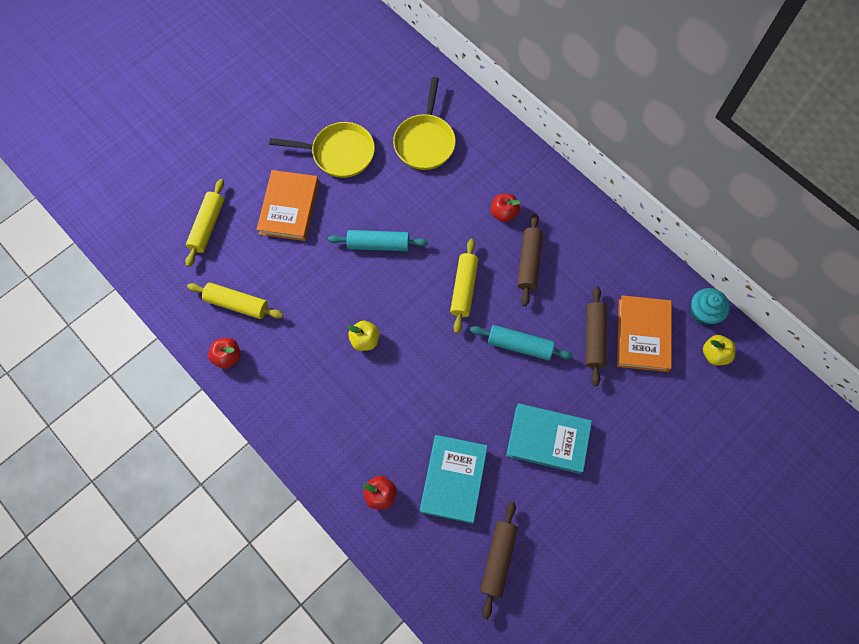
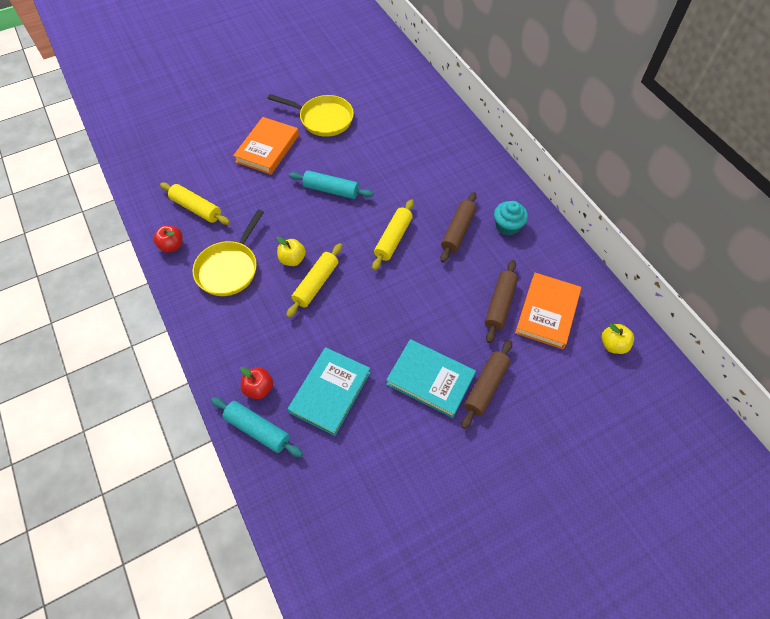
camera: 15 degrees right, 10 degrees down
yellow rolling pin [185,179,224,267] -> yellow rolling pin moved to [286,243,342,318]
yellow pan [393,77,456,170] -> yellow pan moved to [193,209,264,296]
turquoise rolling pin [470,325,573,361] -> turquoise rolling pin moved to [211,397,303,457]
brown rolling pin [480,502,518,619] -> brown rolling pin moved to [462,340,512,429]
red apple [491,194,521,222] -> none
turquoise cupcake [691,288,730,325] -> turquoise cupcake moved to [494,201,528,236]

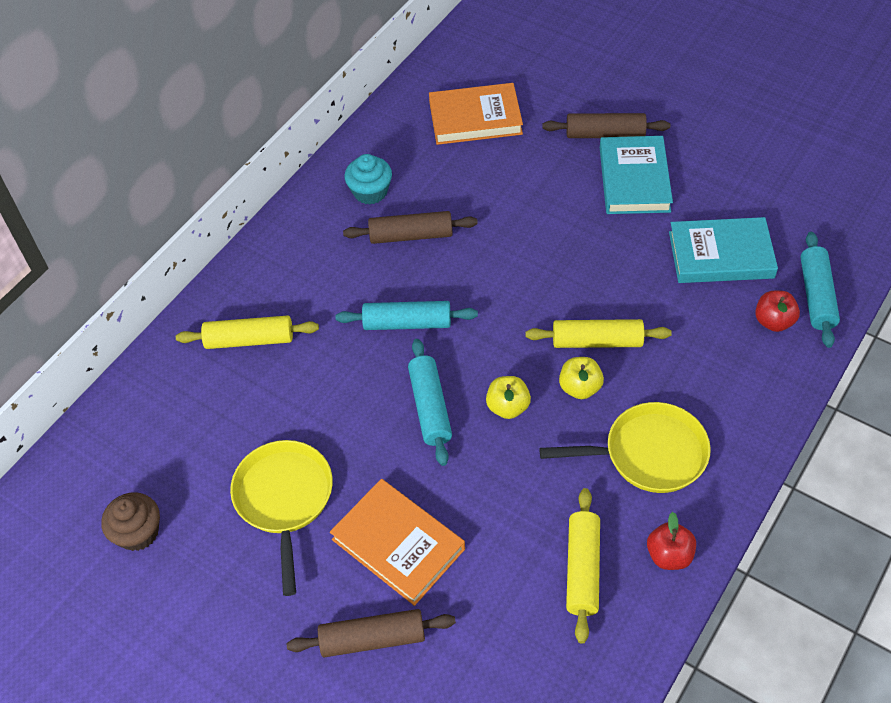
camera: 115 degrees left, 5 degrees down
orange book [233,117,299,175] -> orange book turned 45 degrees clockwise [330,479,465,606]
yellow rolling pin [372,199,414,270] -> yellow rolling pin moved to [176,316,319,349]
brown rolling pin [485,260,518,343] -> brown rolling pin moved to [287,609,456,657]
yellow apple [602,324,634,354] -> yellow apple moved to [486,376,531,419]
none -> brown cupcake [101,492,160,551]
none -> turquoise rolling pin [335,301,478,330]

